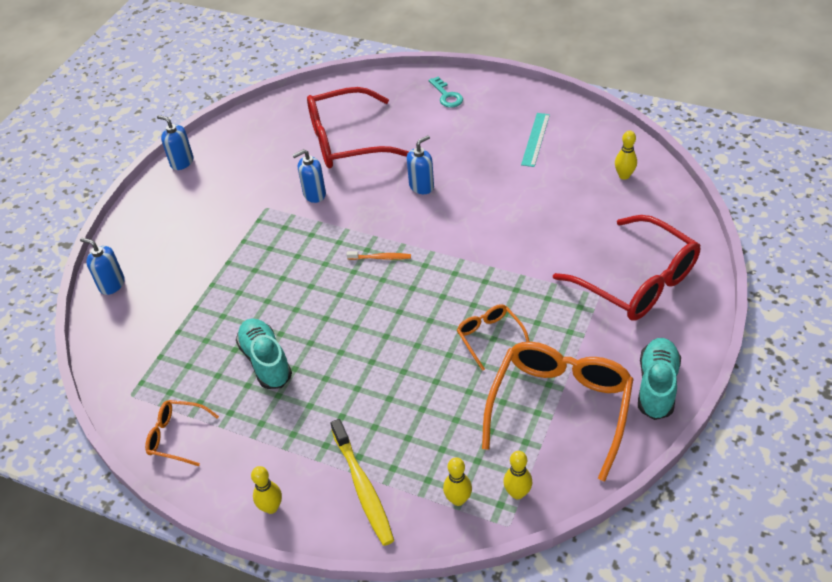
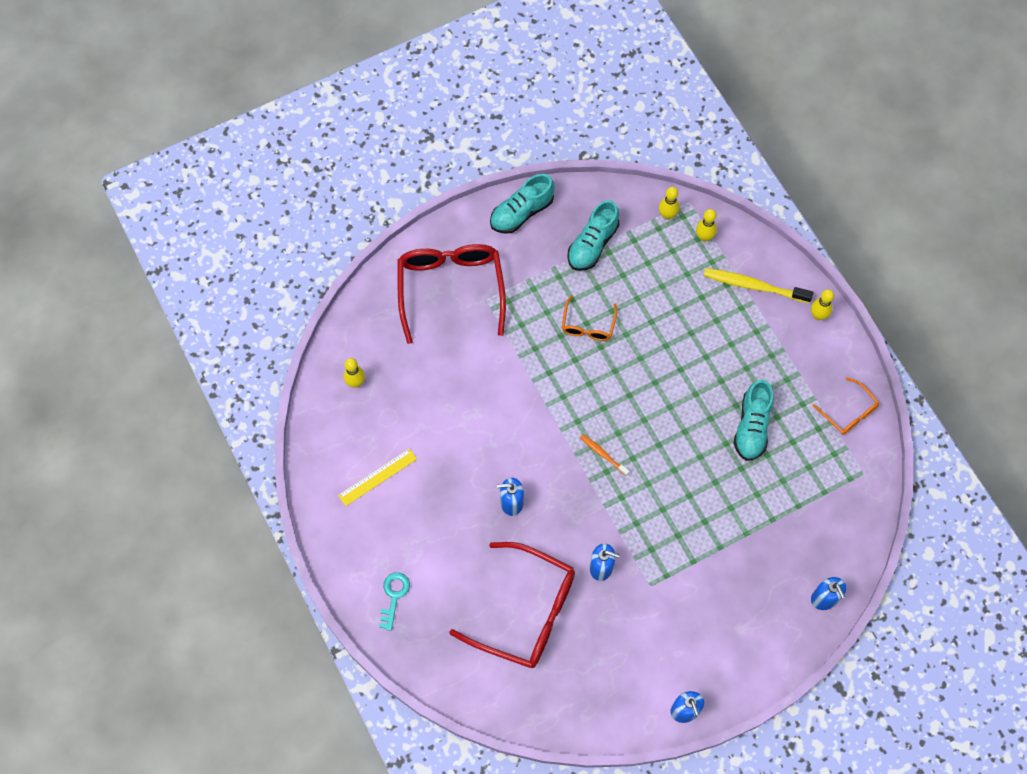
camera: 145 degrees left, 20 degrees up
yellow toothbrush [331,419,394,546] -> yellow toothbrush turned 90 degrees counterclockwise [704,268,813,303]
orange glasses [482,342,633,481] -> turquoise shoe [567,200,619,271]
turquoise ruler [521,113,550,167] -> yellow ruler [338,448,417,506]

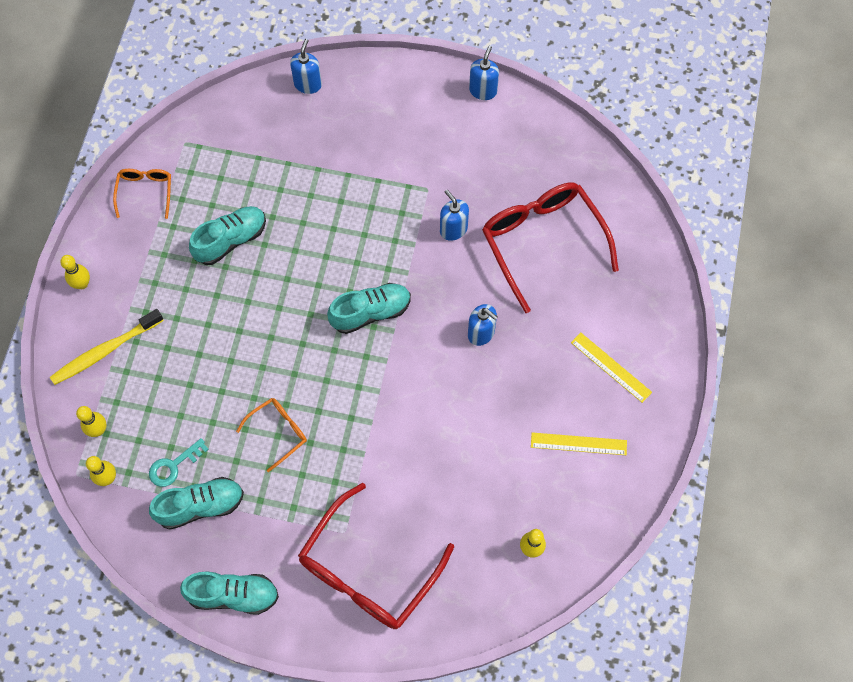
camera: 140 degrees left, 0 degrees up
turquoise key [379,572,410,631] -> turquoise key moved to [149,438,209,487]
orange toothbrush [580,434,629,476] -> turquoise shoe [327,283,411,334]
yellow toothbrush [704,268,813,303] -> yellow toothbrush turned 90 degrees clockwise [50,309,164,385]
none -> yellow ruler [571,332,652,403]

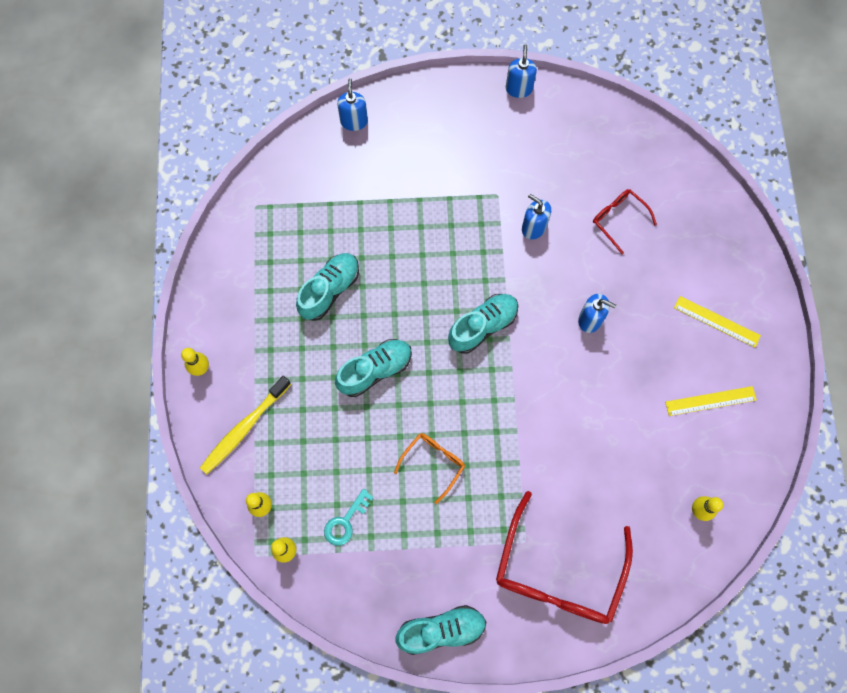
camera: 15 degrees left, 5 degrees up
orange glasses [113,169,171,219] -> none
turquoise shoe [149,477,244,530] -> turquoise shoe moved to [335,339,412,397]
red glasses [482,182,619,313] -> red glasses [593,189,657,254], size x0.49

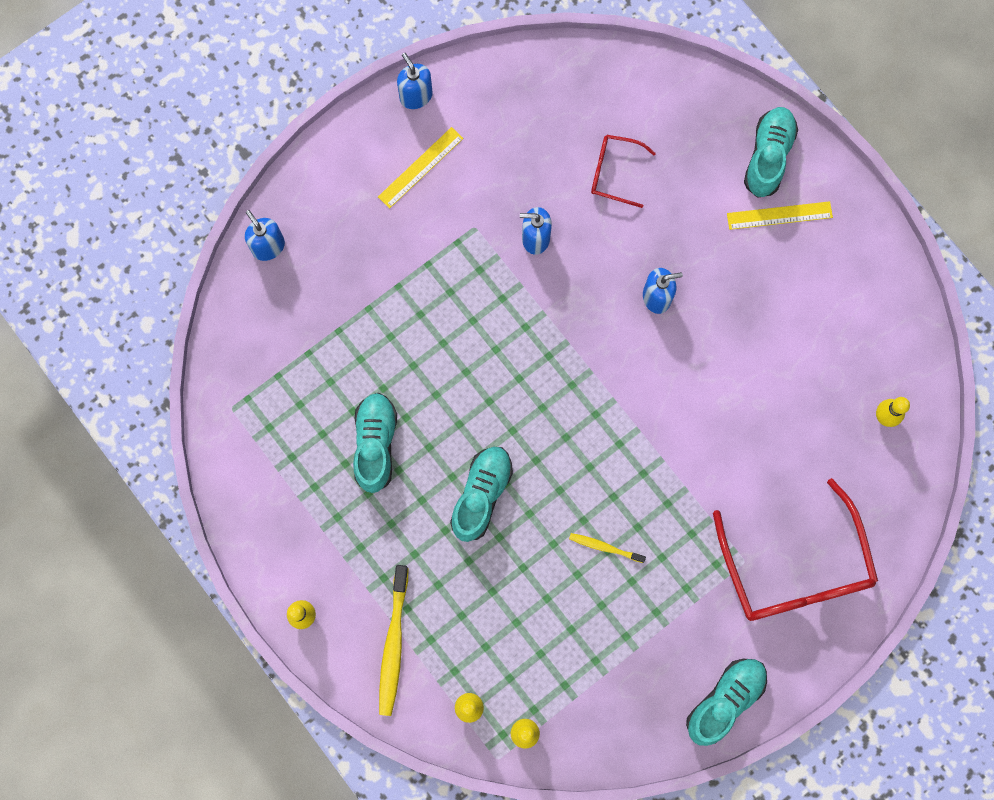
camera: 35 degrees left, 5 degrees up
turquoise key [324,489,374,546] -> none
orange glasses [394,433,465,504] -> yellow toothbrush [569,533,646,563]
turquoise shoe [448,294,518,354] -> turquoise shoe moved to [744,107,798,198]
yellow ruler [665,386,757,416] -> yellow ruler moved to [378,127,463,209]

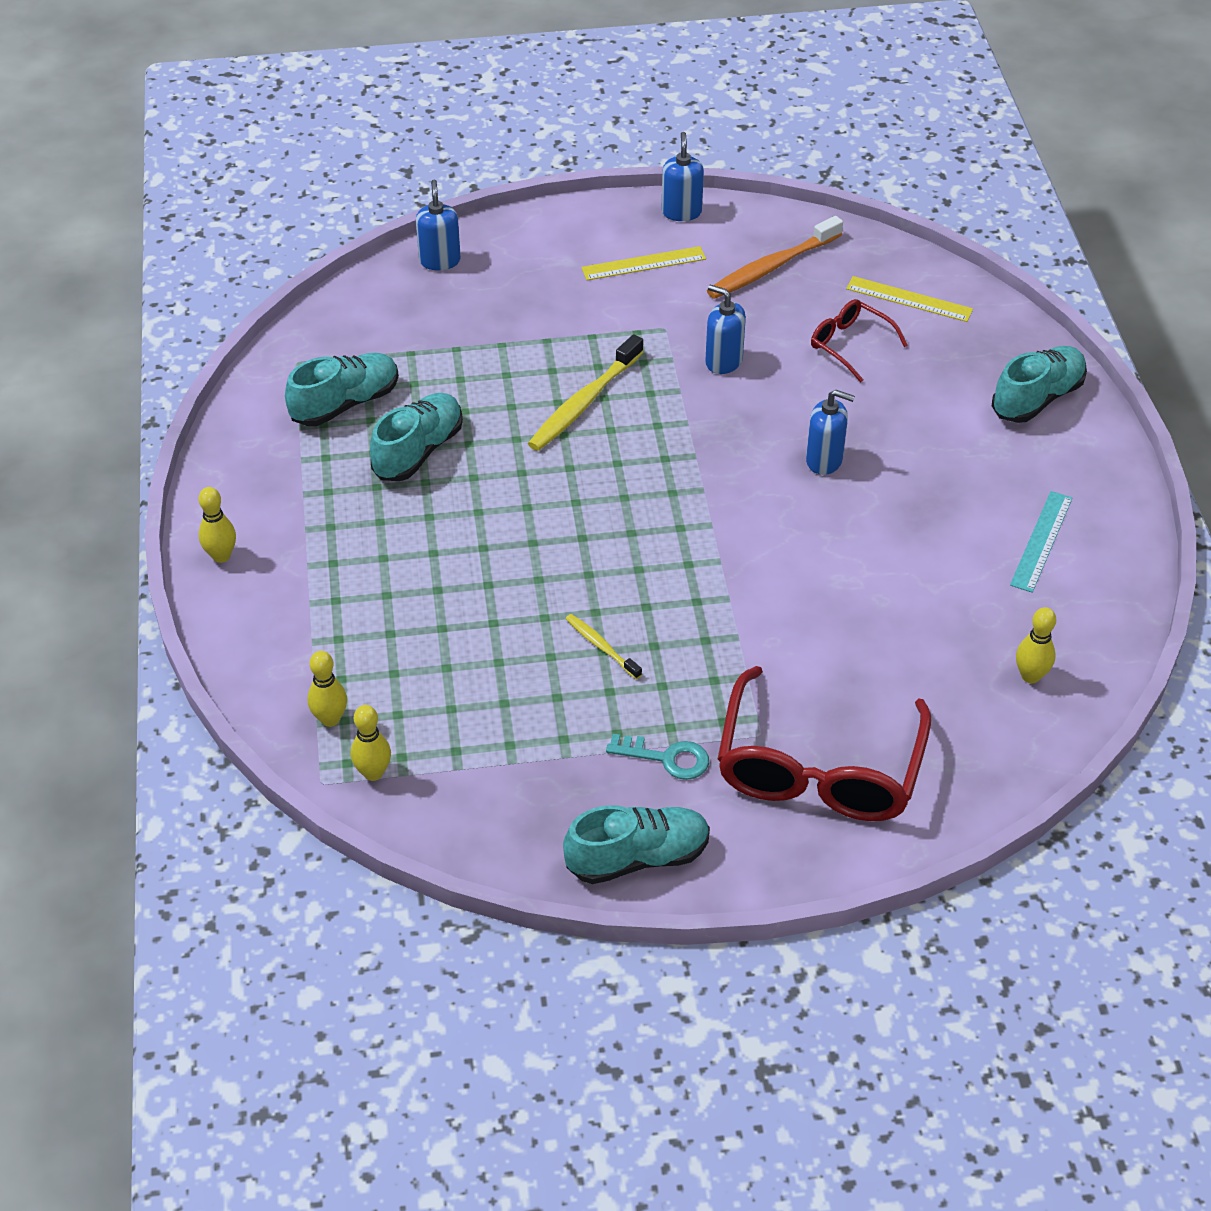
camera: 30 degrees right, 30 degrees down
yellow toothbrush [379,565,408,716] -> yellow toothbrush moved to [528,334,643,451]
turquoise shoe [450,447,513,542] -> turquoise shoe moved to [285,353,399,426]
yellow ruler [727,201,833,230] -> yellow ruler moved to [846,276,973,322]
none -> turquoise key [606,734,709,780]
none -> orange toothbrush [707,216,843,299]
none -> turquoise ruler [1010,491,1073,593]

